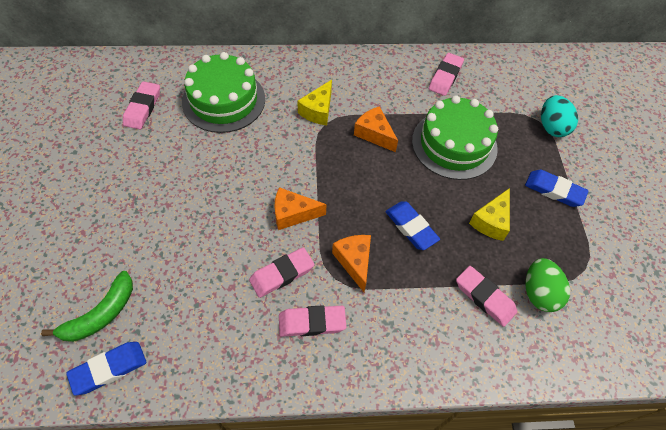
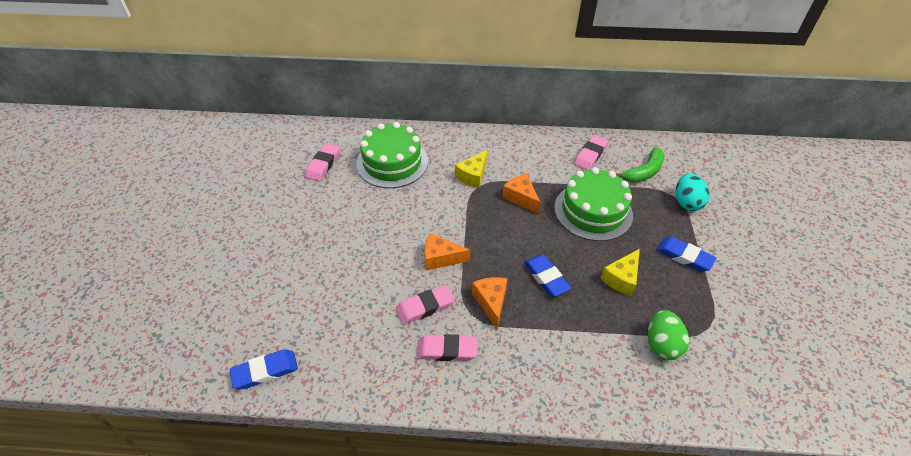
camera: 10 degrees right, 10 degrees down
green banana [41,271,133,342] -> green banana moved to [616,147,665,183]
pink eraser [456,266,517,327] -> none

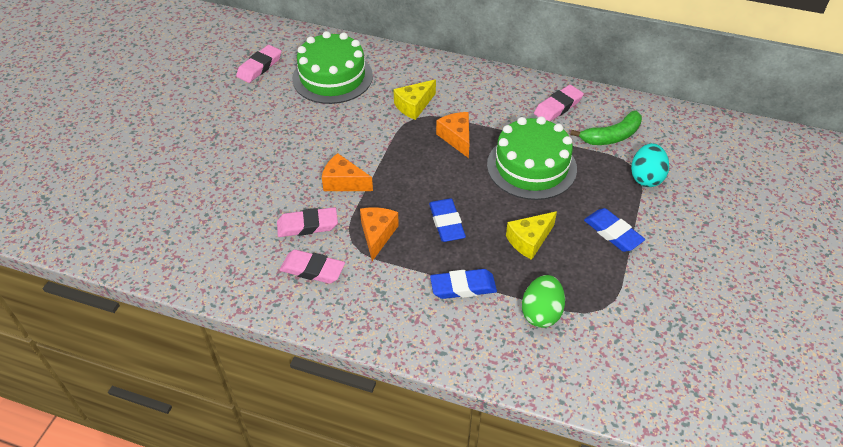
camera: 15 degrees right, 0 degrees up
blue eraser [230,349,298,389] -> blue eraser moved to [430,269,497,299]

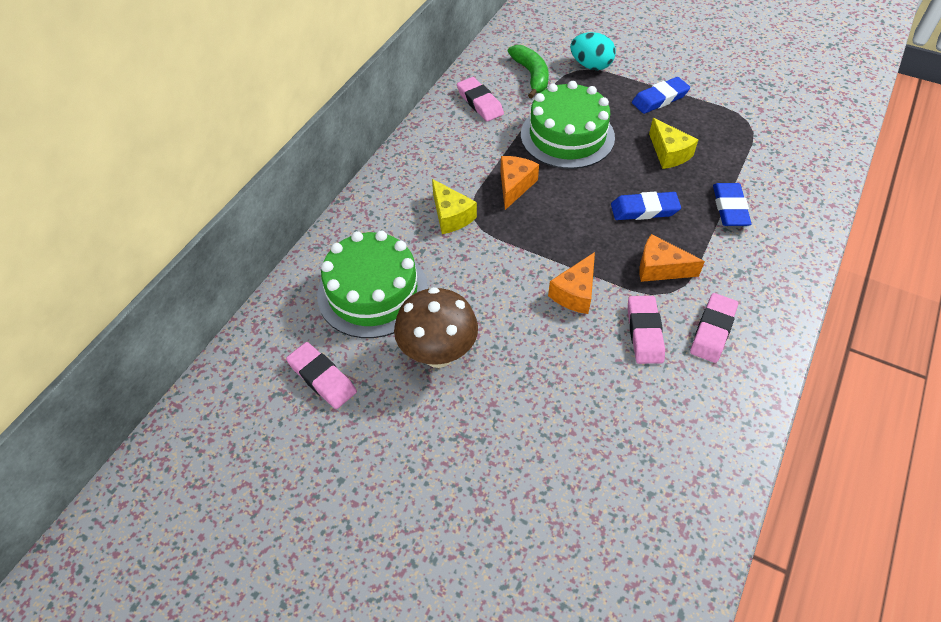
camera: 80 degrees left, 5 degrees up
orange cheese [436,112,469,158] -> orange cheese turned 120 degrees clockwise [501,156,539,210]
green egg [522,275,565,328] -> none
none -> brown mushroom [394,287,478,368]

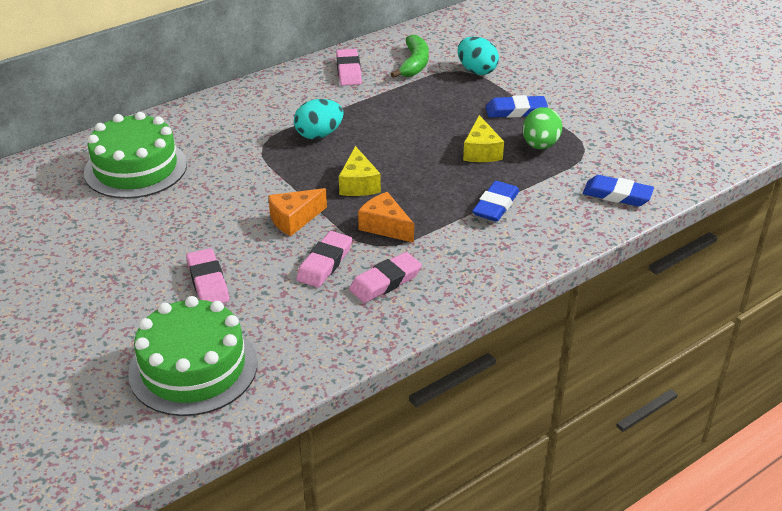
camera: 25 degrees right, 15 degrees down
pink eraser [286,342,357,409] -> pink eraser moved to [186,248,230,303]
brown mushroom [394,287,478,368] -> none
yellow cheese [432,179,477,234] -> yellow cheese moved to [339,146,381,196]
orange cheese [501,156,539,210] -> turquoise egg [294,99,344,139]
green cake [521,81,615,169] -> green cake moved to [128,296,257,416]
blue eraser [611,192,681,220] -> blue eraser moved to [583,175,654,206]
none -> green egg [523,107,563,149]

